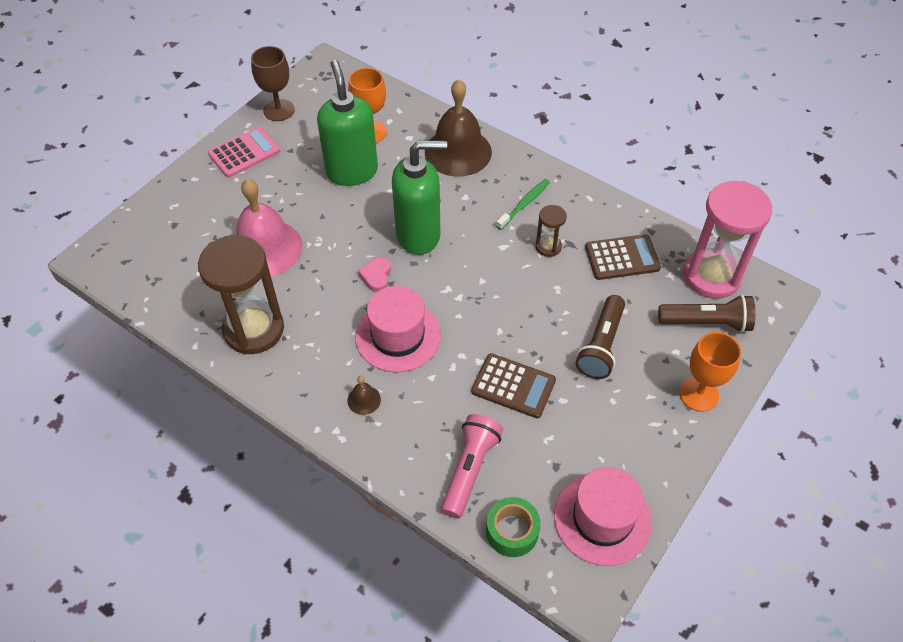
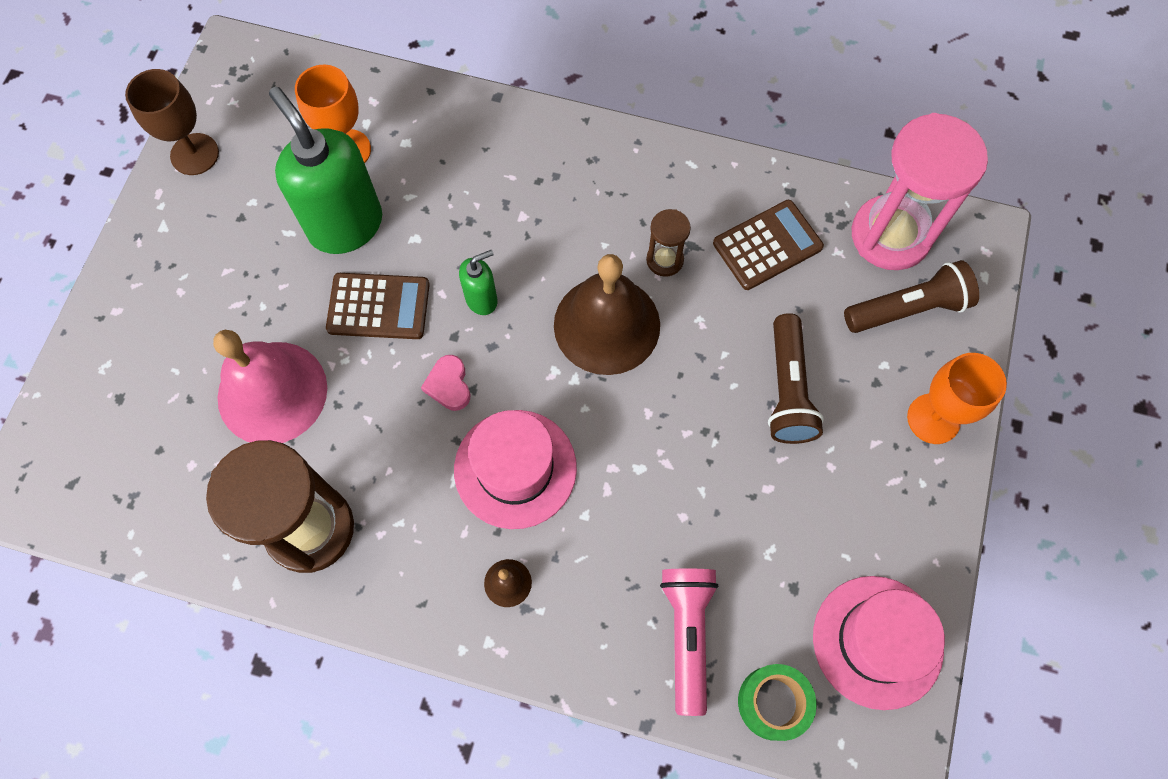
camera: 20 degrees left, 15 degrees up
pink calculator [208,127,280,178] -> none
green soap dispenser [392,140,447,255] -> green soap dispenser [459,250,498,315], size x0.47
brown bell [425,79,492,177] -> brown bell moved to [554,254,660,375]
brown calculator [471,353,556,418] -> brown calculator moved to [326,273,430,339]
green toothbrush [496,179,550,230] -> none

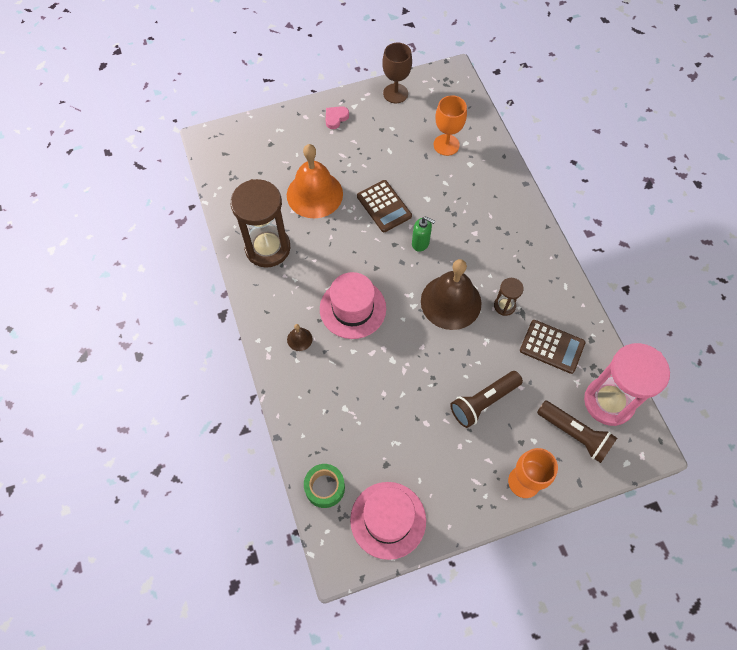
camera: 55 degrees right, 5 degrees down
pink bell [213,330,327,443] -> orange bell [287,144,343,218]
green soap dispenser [269,87,382,254] -> none
pink heart [421,355,470,411] -> pink heart moved to [326,106,349,129]
pink flashlight [660,569,718,716] -> none

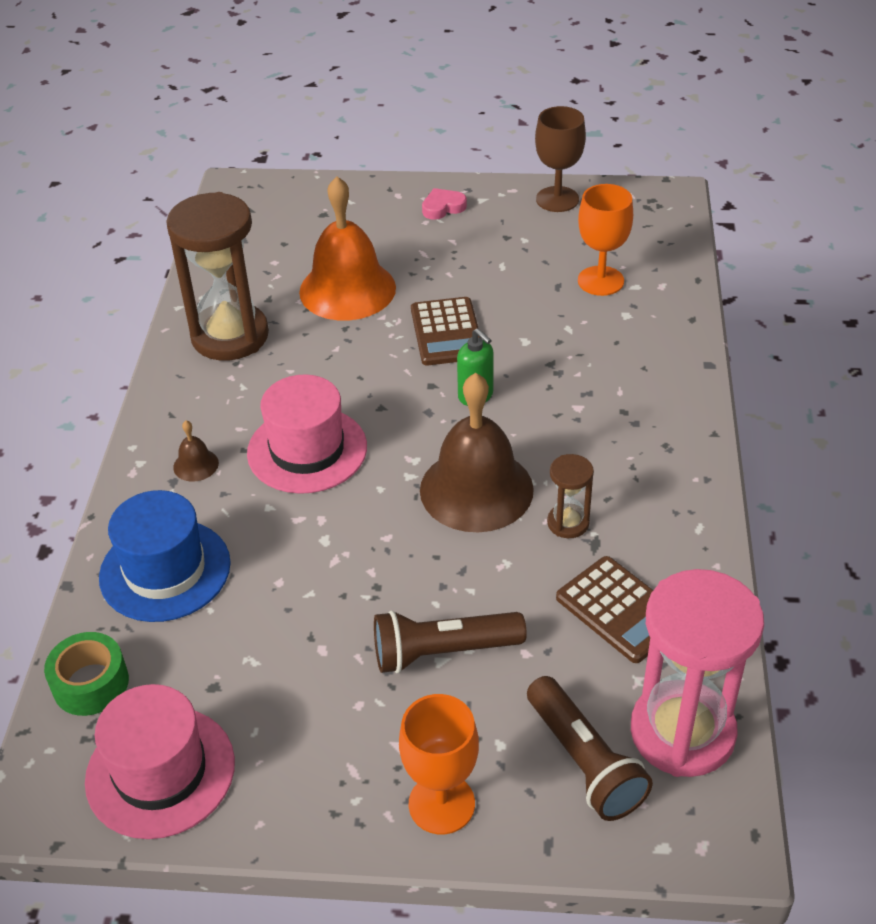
camera: 25 degrees right, 20 degrees down
none -> blue hat [99,490,231,622]

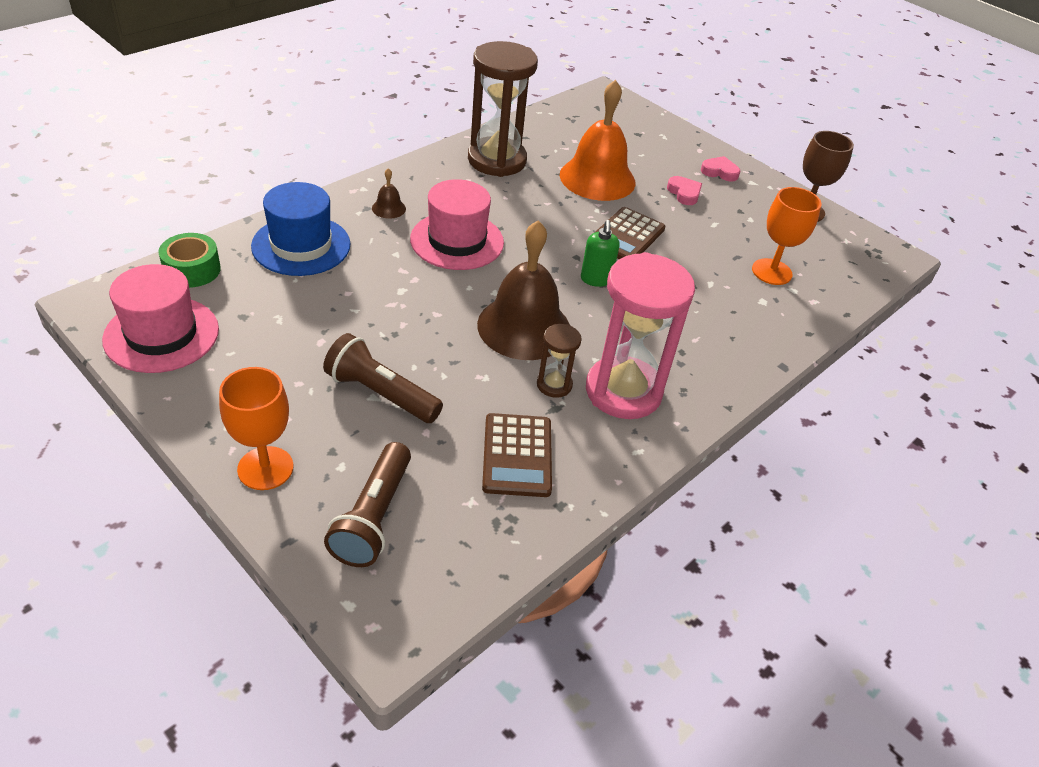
camera: 35 degrees right, 0 degrees up
pink hourglass [631,569,764,777] -> pink hourglass moved to [586,252,695,419]
none -> pink heart [667,176,702,205]

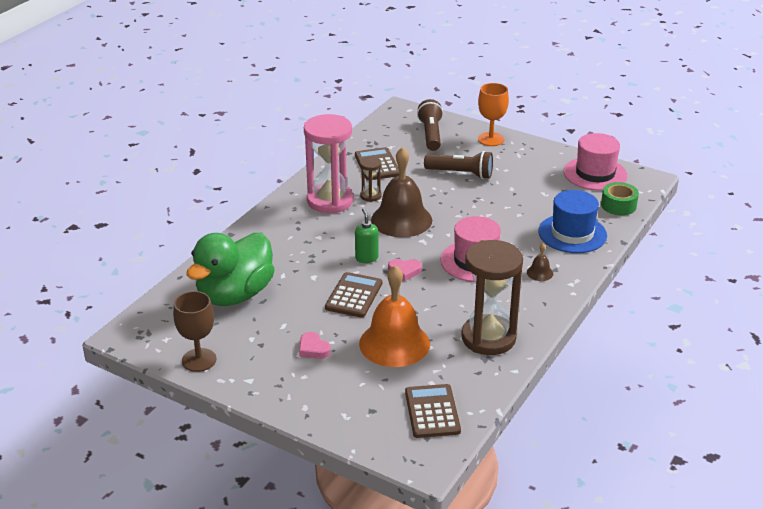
camera: 170 degrees right, 10 degrees down
pink heart [701,156,740,182] -> pink heart moved to [388,259,422,281]
orange goblet [752,187,821,285] -> green duck [186,233,274,306]
none -> brown calculator [405,384,461,438]

